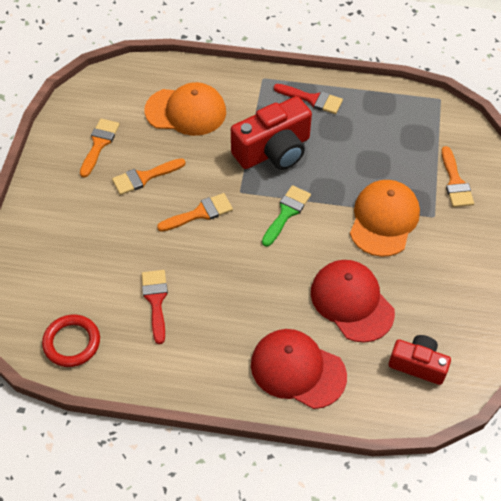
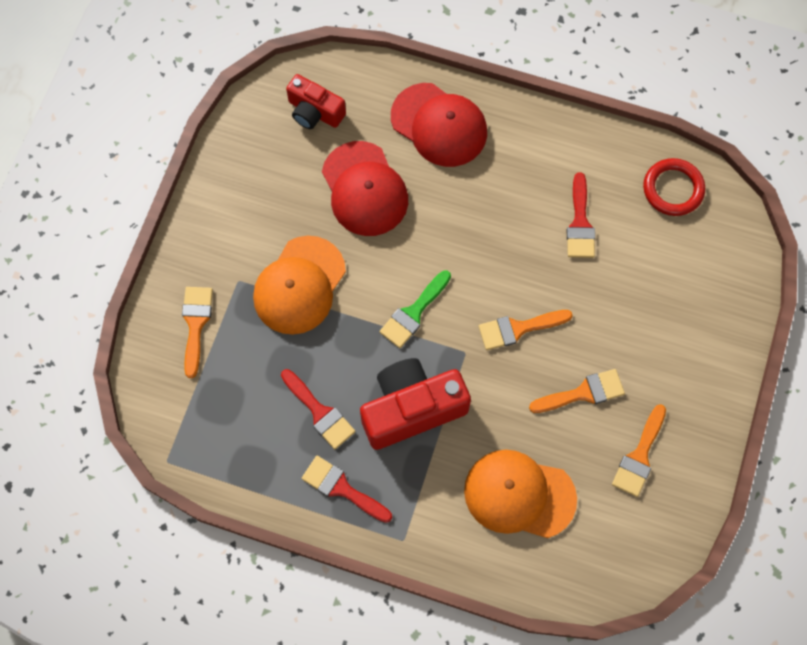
camera: 170 degrees left, 15 degrees up
none -> red brush [281,369,355,449]

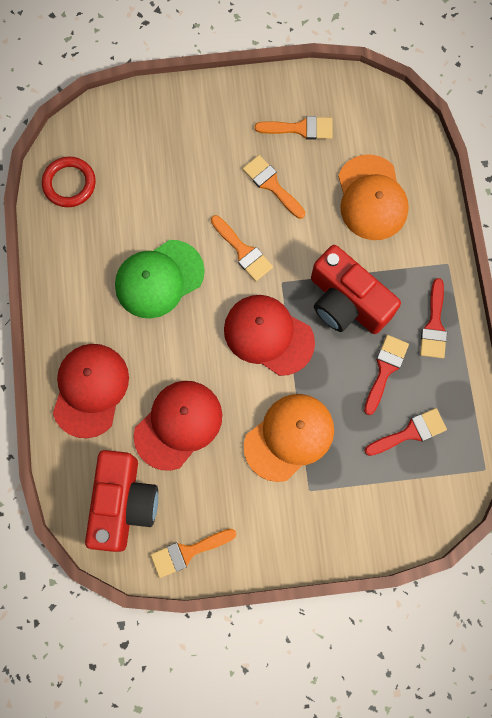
camera: 115 degrees left, 5 degrees up
orange brush [182,287,213,378] -> orange brush moved to [151,529,236,578]
orange cap [253,236,346,335] -> orange cap turned 45 degrees counterclockwise [244,394,334,482]
red camera [286,74,346,129] -> red camera [85,450,158,552], size x1.66
green brush [380,270,451,348] -> red cap [224,295,315,376]
red brush [567,172,595,258] -> red brush moved to [365,408,447,456]
none -> green cap [115,240,205,319]

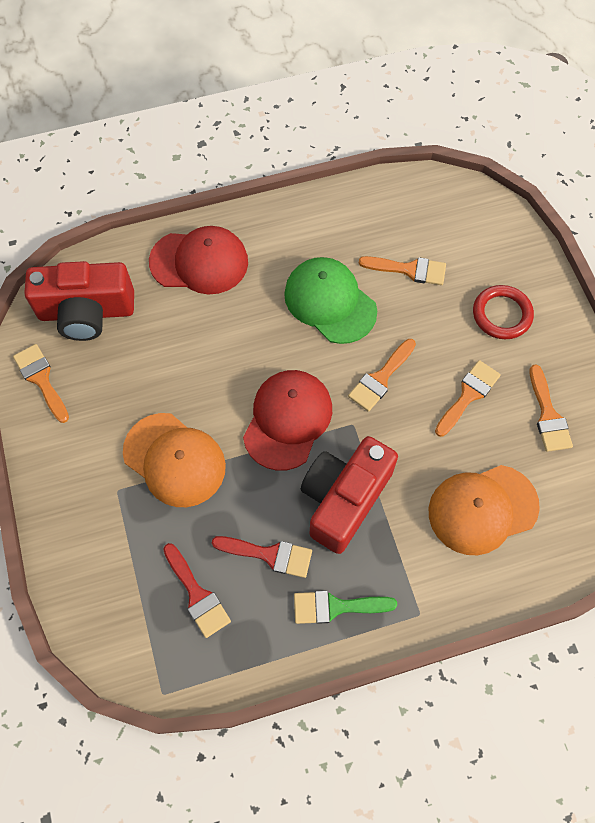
camera: 80 degrees right, 10 degrees down
red ring [42,157,96,207] -> red ring moved to [473,285,534,339]
red cap [133,381,222,471] -> none
red brush [420,278,447,358] -> green brush [294,591,397,624]
none -> orange brush [359,256,446,285]

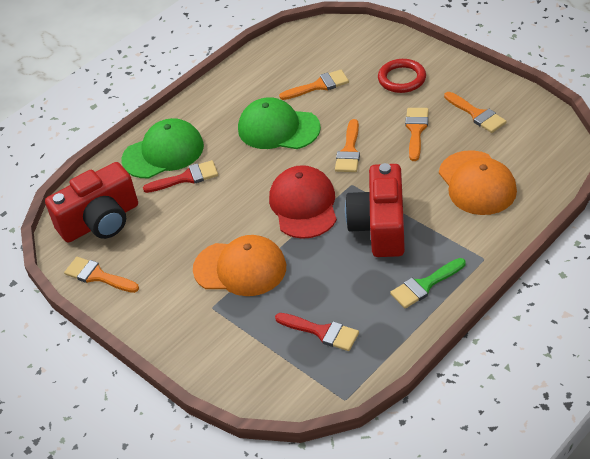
camera: 25 degrees left, 20 degrees down
red cap [149,226,248,294] -> green cap [121,118,204,178]
red brush [212,536,312,578] -> red brush moved to [143,160,218,193]
orange cap [429,465,540,555] -> orange cap turned 60 degrees counterclockwise [439,150,517,215]

